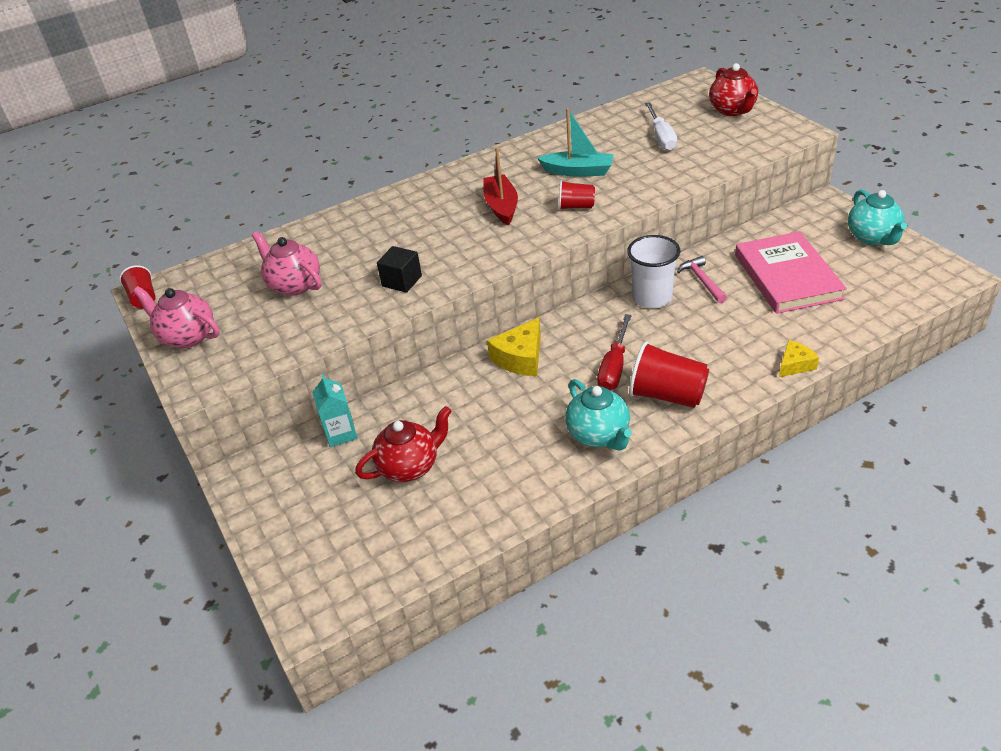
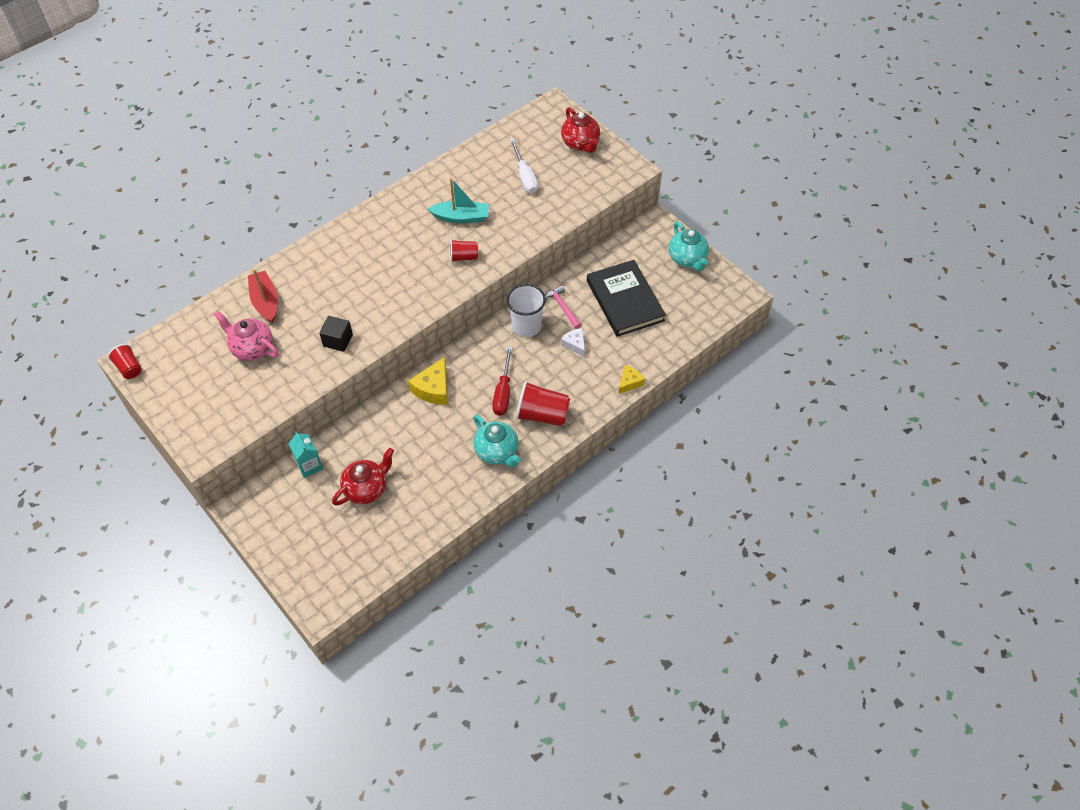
camera: 15 degrees left, 15 degrees up
pink teapot [133,286,220,348] -> none
red boat [483,147,518,226] -> red boat moved to [248,269,278,323]
pink book [735,231,847,314] -> black book [587,260,666,337]
none -> white cheese [561,328,585,357]

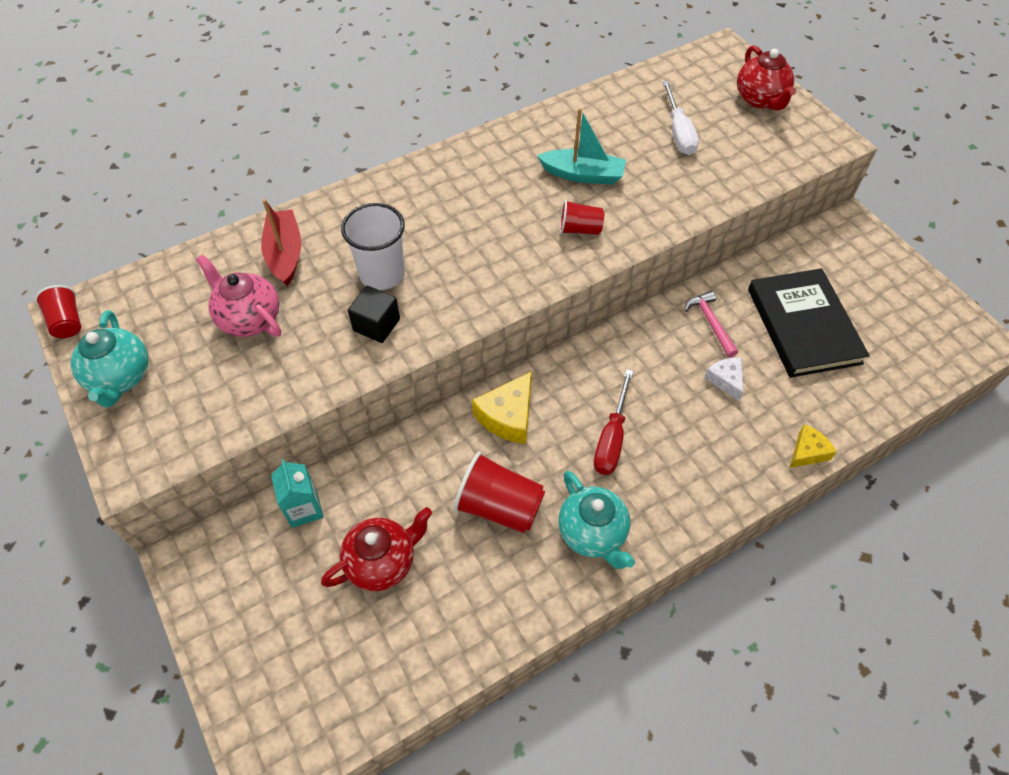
camera: 10 degrees right, 0 degrees up
white cup [507,284,546,337] -> white cup moved to [341,203,405,290]
red cup [516,381,570,426] -> red cup moved to [453,452,545,533]
turquoise teapot [669,222,709,271] -> turquoise teapot moved to [71,310,149,408]

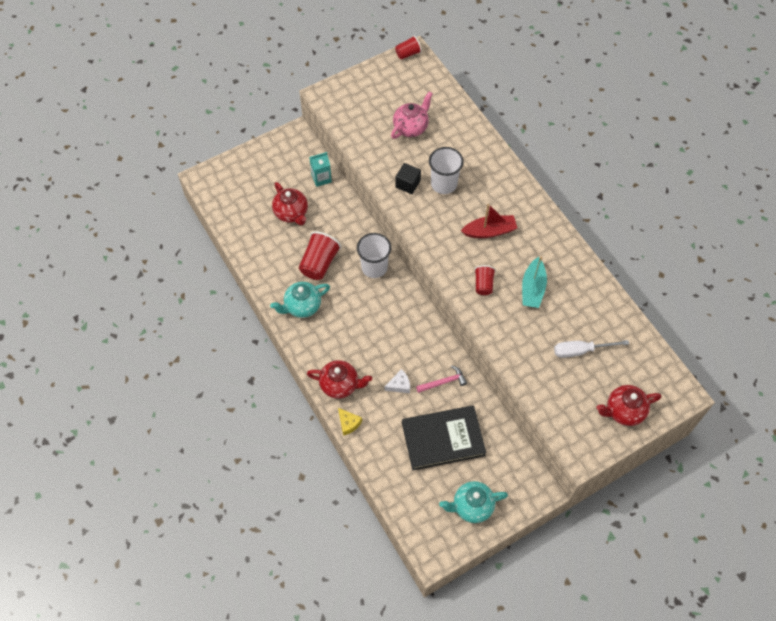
camera: 90 degrees right, 5 degrees up
turquoise teapot [71,310,149,408] -> turquoise teapot moved to [439,481,508,523]
red boat [261,199,302,286] -> red boat moved to [461,204,517,238]
yellow cheese [472,371,532,444] -> white cup [357,233,391,278]
red screwdriver [594,369,633,475] -> none
none -> red teapot [307,360,372,399]

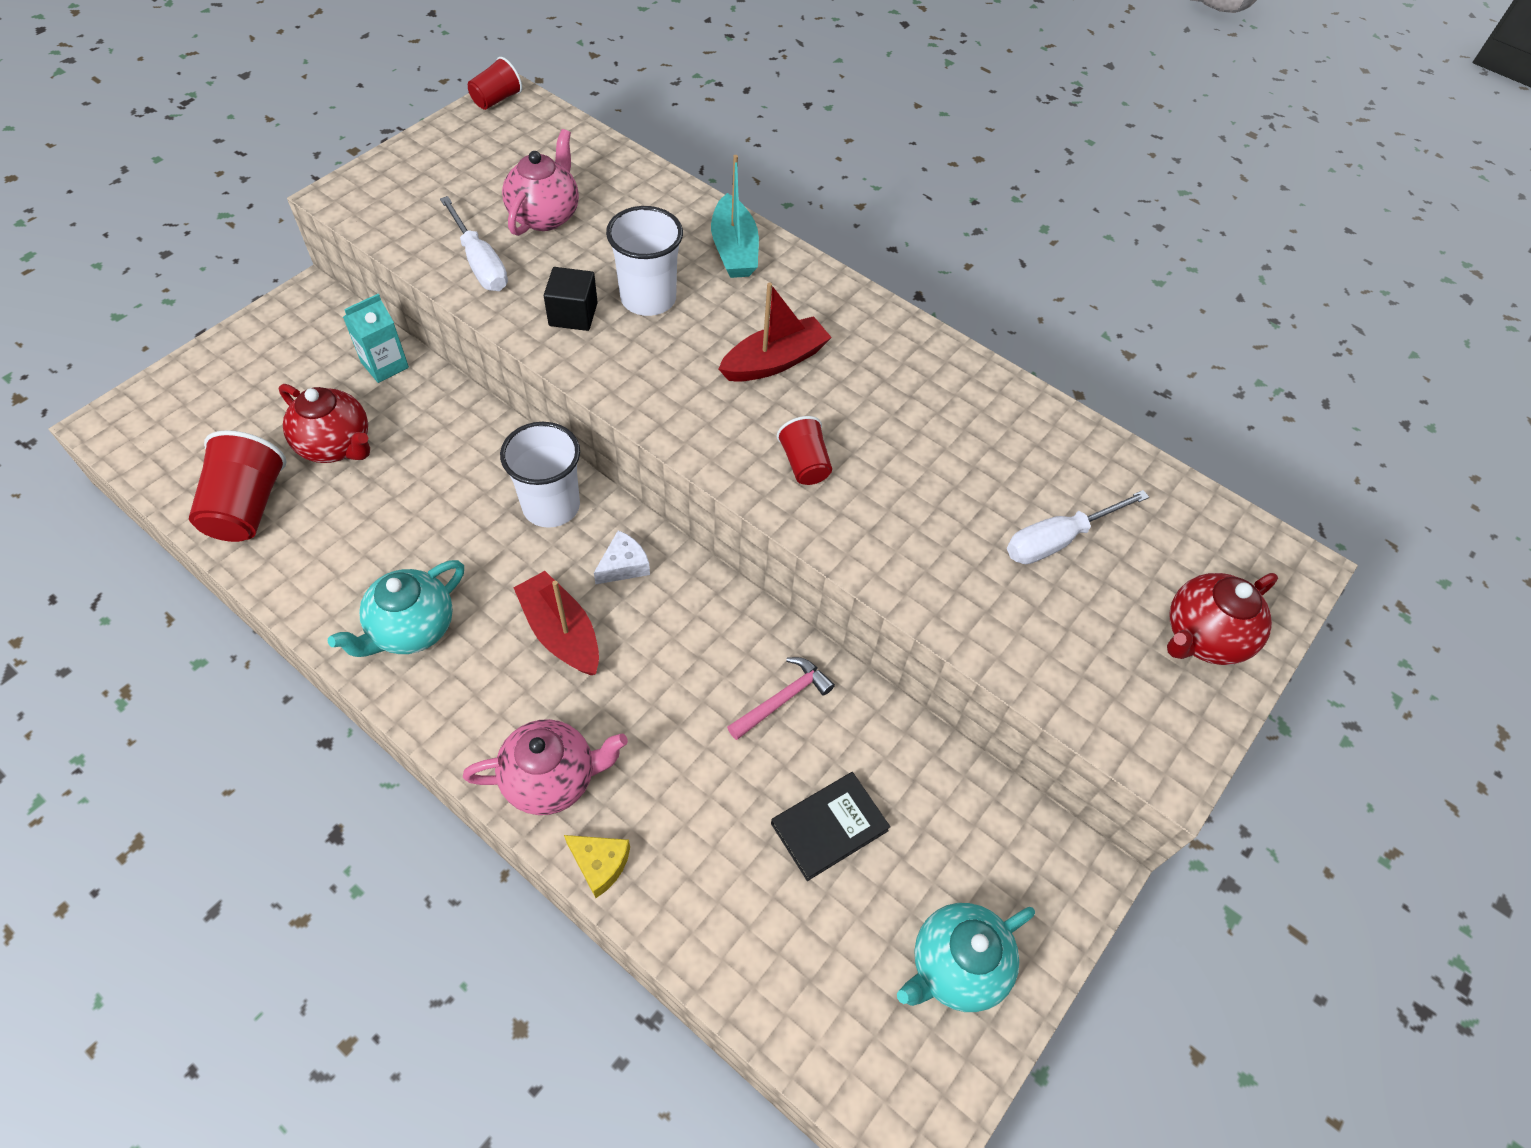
camera: 25 degrees left, 5 degrees down
red cup [299,231,341,280] -> red cup moved to [189,430,287,542]
red teapot [307,360,372,399] -> pink teapot [463,719,628,815]
white cheese [384,369,410,393] -> white cheese moved to [594,530,650,584]
black book [402,405,486,470] -> black book [771,772,890,881], size x0.55
turquoise boat [522,257,547,308] -> turquoise boat moved to [711,155,759,278]
none -> white screwdriver [440,196,508,291]
none -> red boat [513,571,599,675]

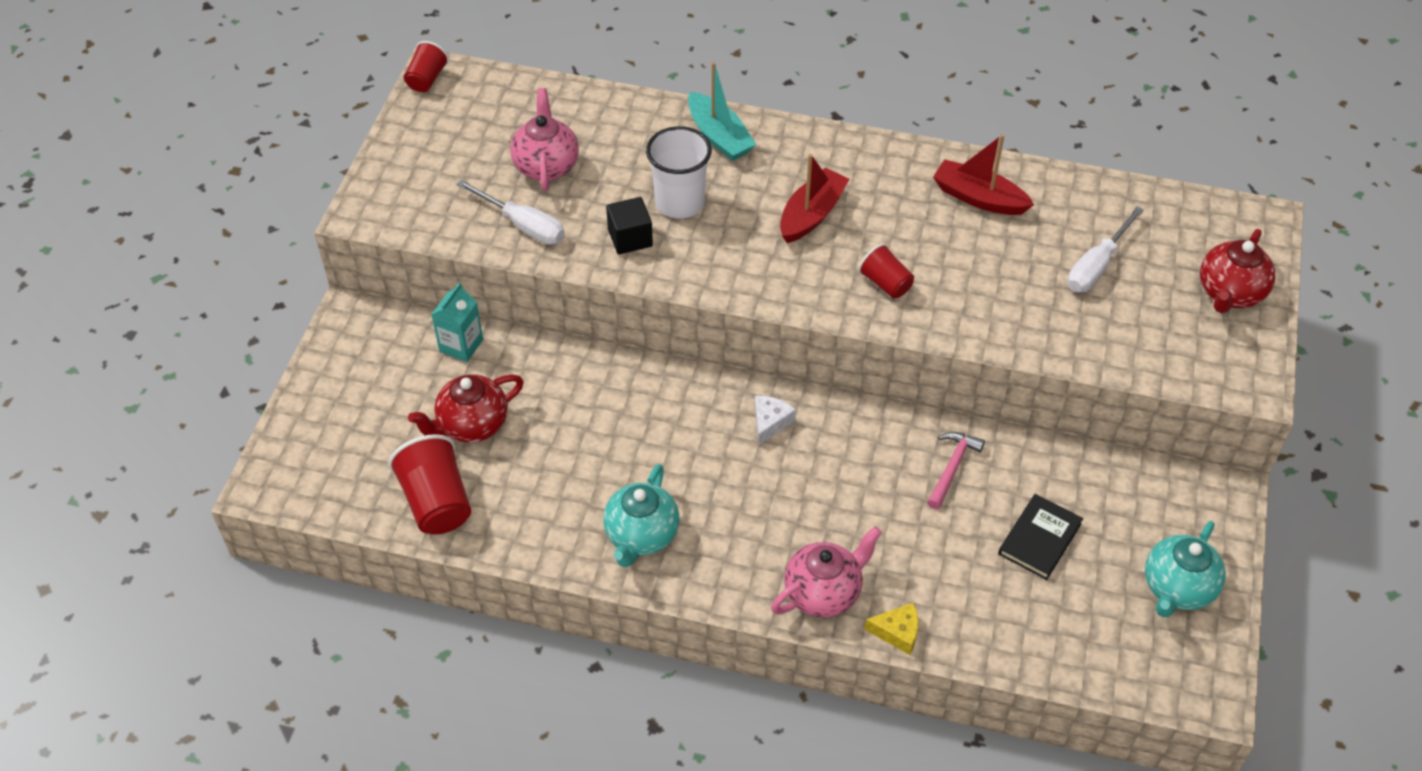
camera: 20 degrees left, 5 degrees down
red teapot [279,384,370,463] -> red teapot turned 135 degrees clockwise [408,374,524,443]
white cup [500,422,580,528] -> none
red boat [513,571,599,675] -> red boat moved to [933,134,1034,215]

